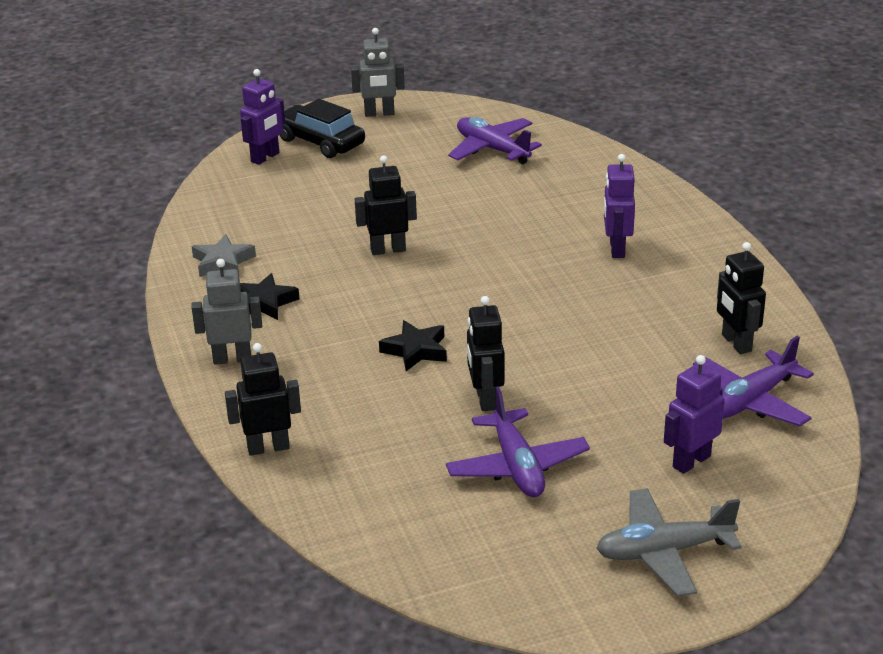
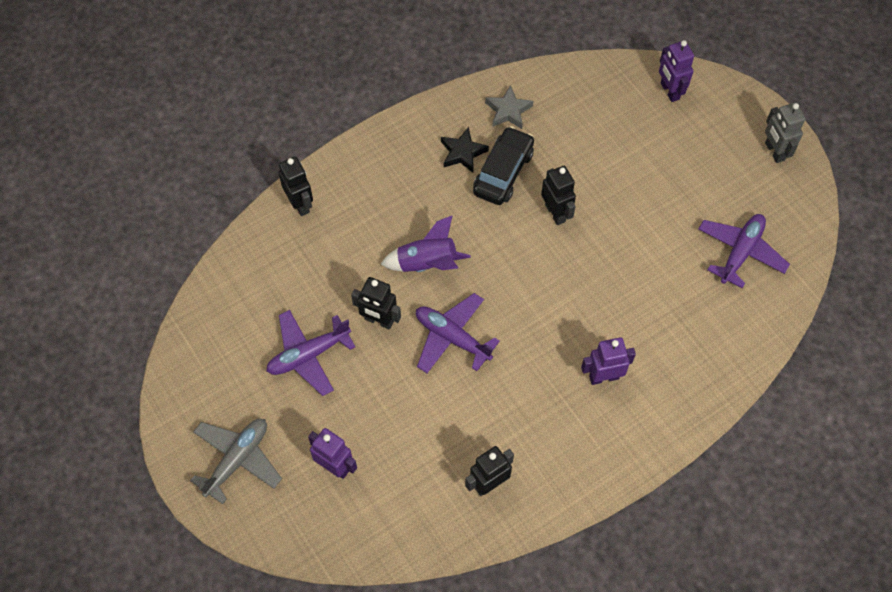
camera: 75 degrees right, 30 degrees up
grey robot [192,259,262,365] -> none
purple robot [240,69,285,165] -> purple robot turned 45 degrees clockwise [659,40,694,102]
black car [280,99,365,158] -> black car moved to [473,126,534,205]
black star [379,320,447,371] -> purple rocket [381,215,471,272]
black robot [467,296,504,411] -> black robot turned 135 degrees counterclockwise [351,277,401,329]
grey plane [596,488,742,597] -> grey plane turned 60 degrees clockwise [190,419,282,504]
purple plane [693,336,814,426] -> purple plane moved to [416,293,500,373]

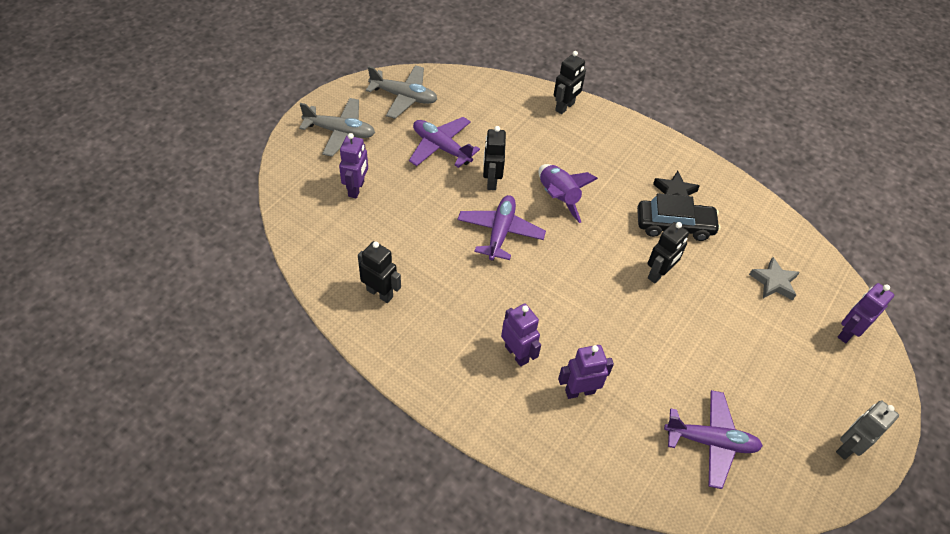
camera: 65 degrees right, 10 degrees down
grey star [485,85,533,129] -> grey star moved to [749,257,800,300]
none -> grey plane [366,65,437,119]
none -> purple robot [558,345,614,399]

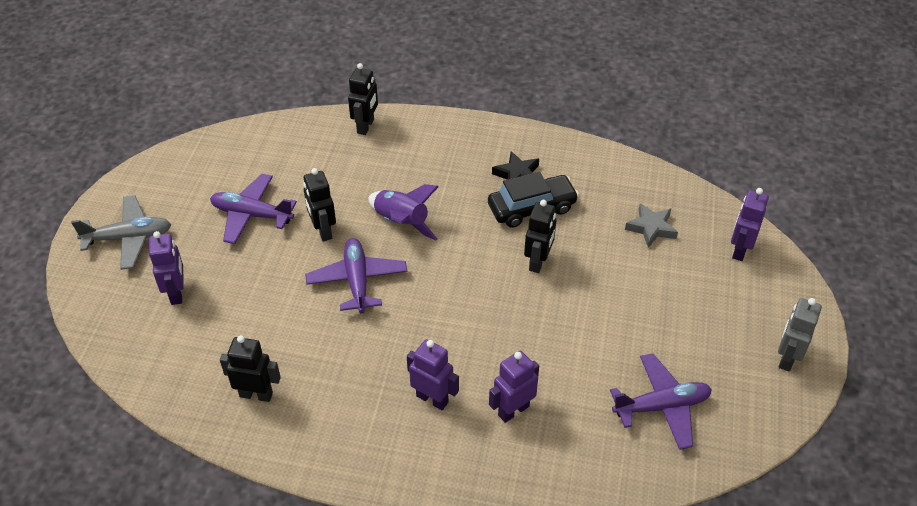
camera: 20 degrees left, 5 degrees down
grey plane [366,65,437,119] -> none

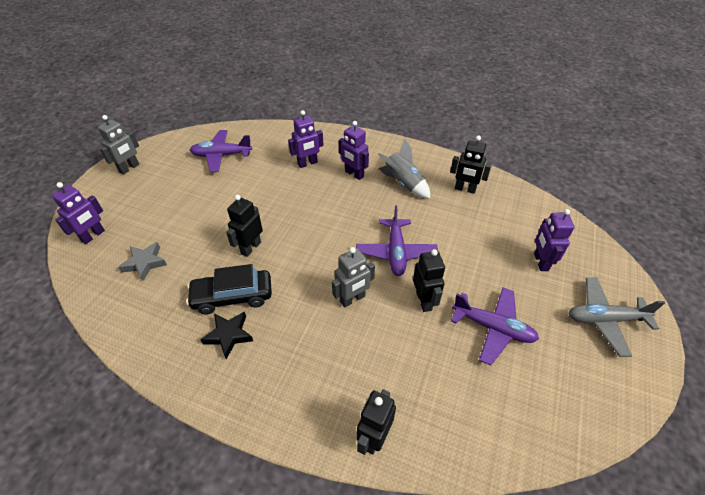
camera: 170 degrees left, 0 degrees up
purple rocket [368,184,439,241] -> grey robot [332,247,375,307]
none -> grey rocket [378,139,430,199]

